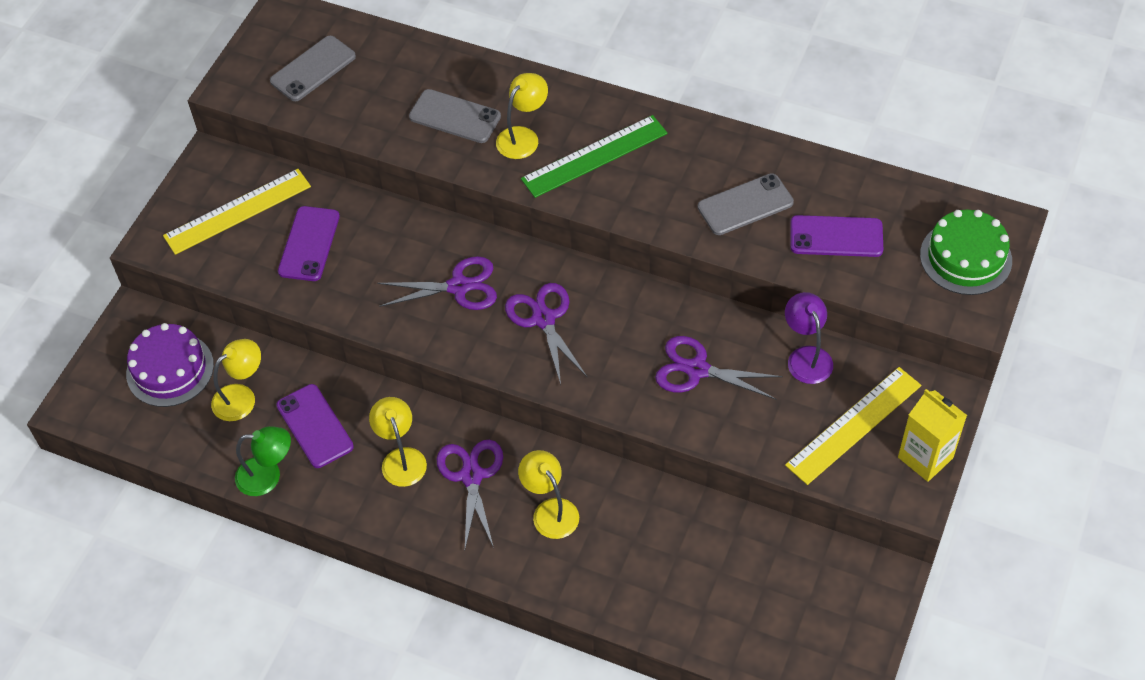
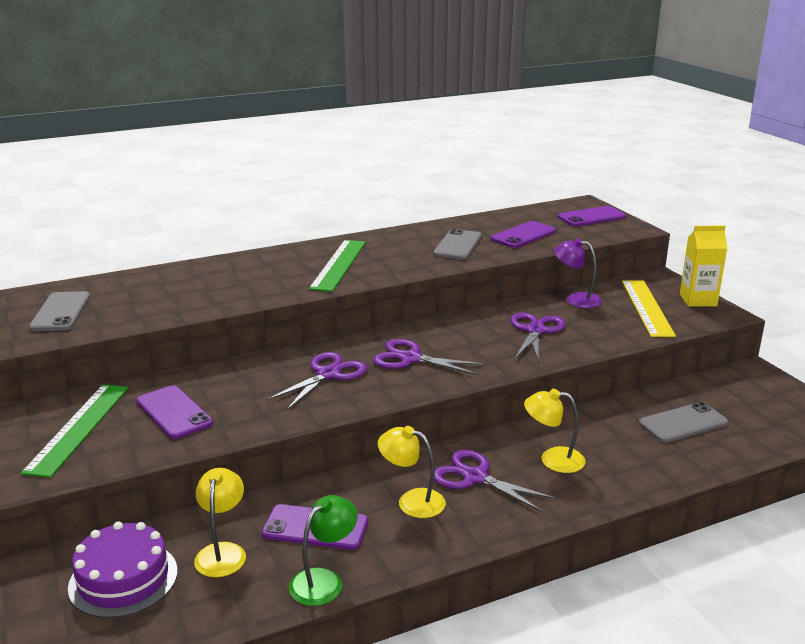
camera: 50 degrees left, 30 degrees down
yellow ruler [163,169,311,255] -> green ruler [21,384,128,478]
grey phone [409,89,501,143] -> grey phone moved to [639,402,728,443]
yellow lamp [496,73,548,159] -> none
purple scissors [655,336,783,399] -> purple scissors turned 135 degrees clockwise [511,312,566,363]
green cake [920,210,1012,295] -> purple phone [558,206,626,226]

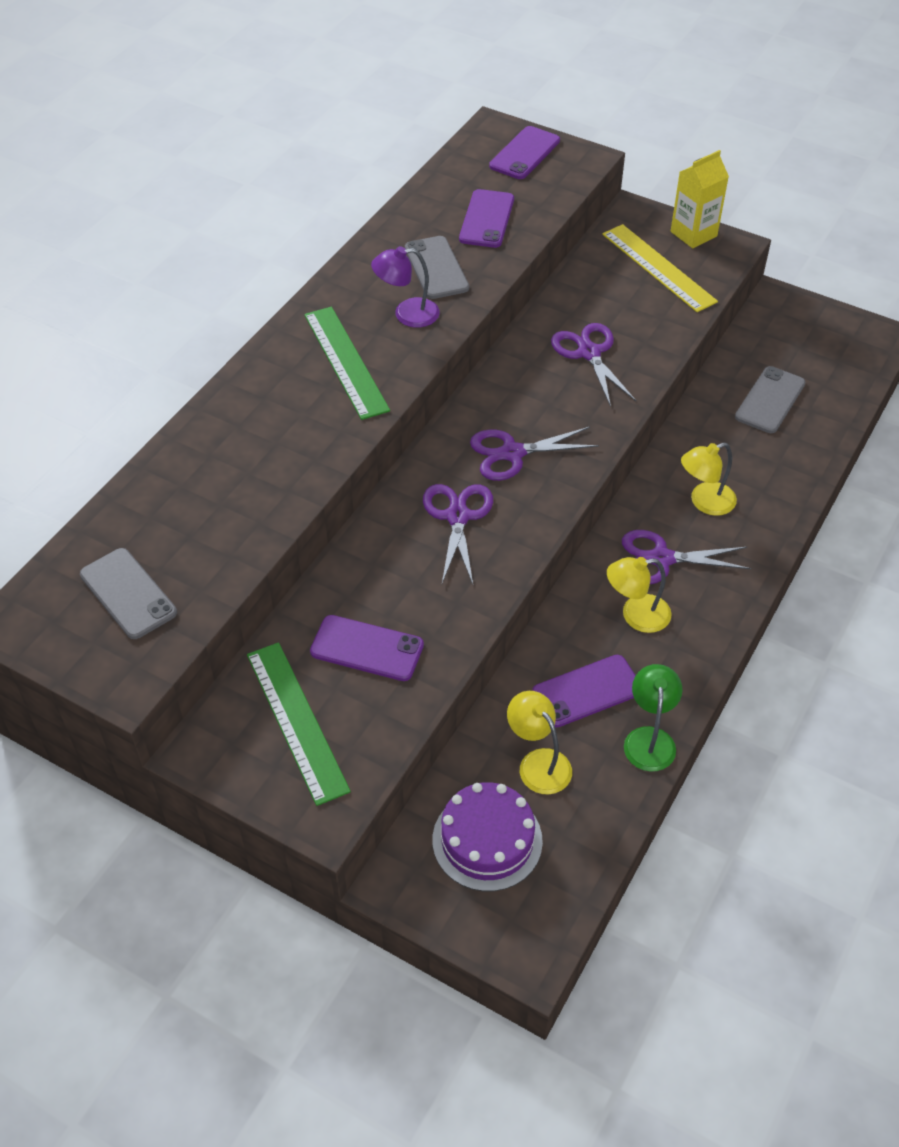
camera: 35 degrees left, 25 degrees up
purple lamp [554,238,602,308] -> purple lamp moved to [371,246,440,328]

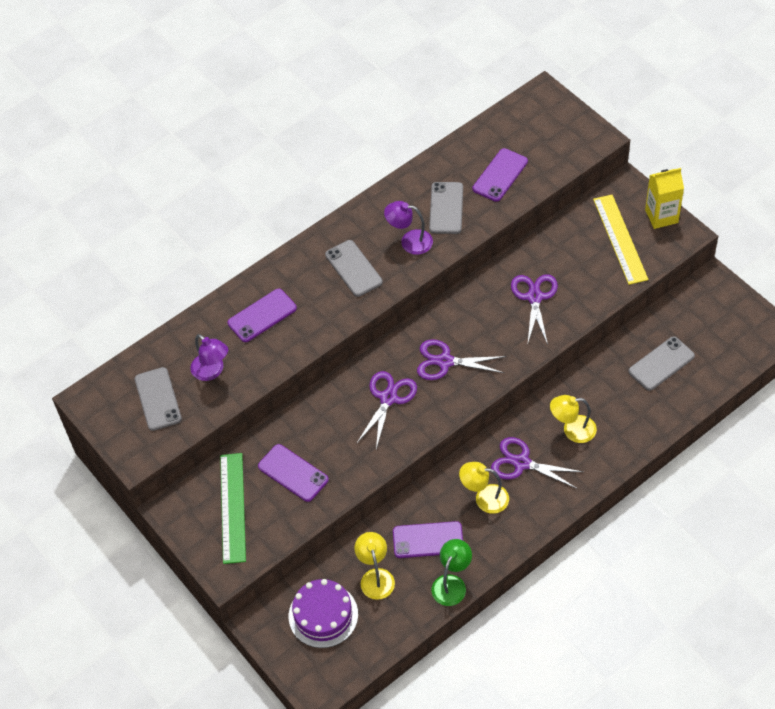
camera: 25 degrees right, 5 degrees up
green ruler [304,307,390,420] -> grey phone [325,240,383,297]
purple phone [489,126,560,179] -> purple phone moved to [227,289,297,342]
none -> purple lamp [190,334,228,381]

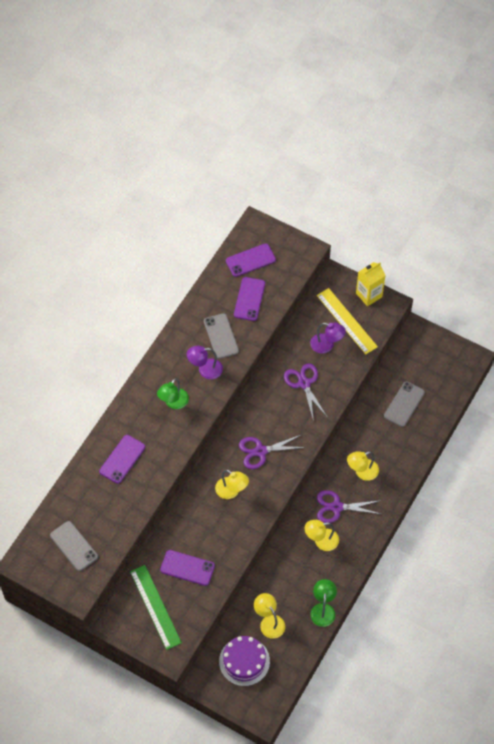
camera: 25 degrees left, 5 degrees up
purple lamp [190,334,228,381] -> purple lamp moved to [310,323,346,354]
grey phone [325,240,383,297] -> green lamp [157,378,189,409]
purple scissors [356,371,417,449] -> yellow lamp [215,470,249,499]
purple phone [393,521,463,558] -> purple phone moved to [226,243,276,277]

